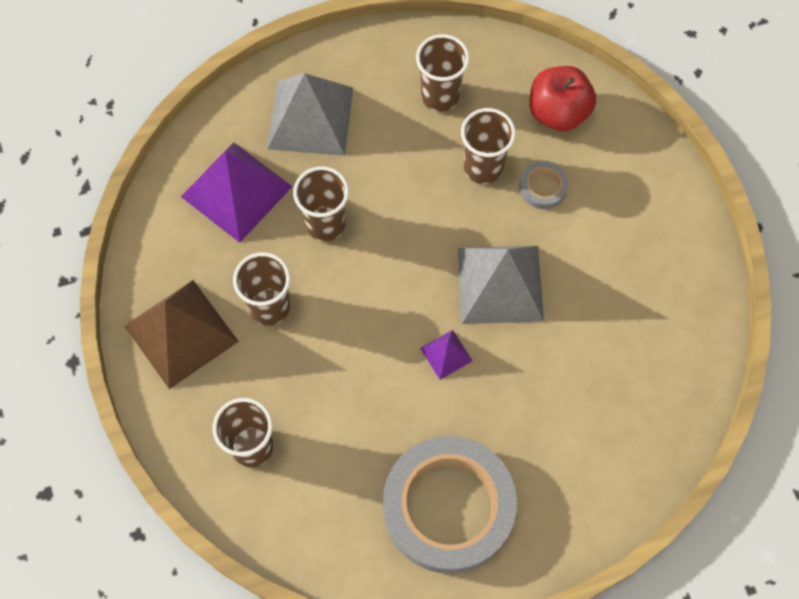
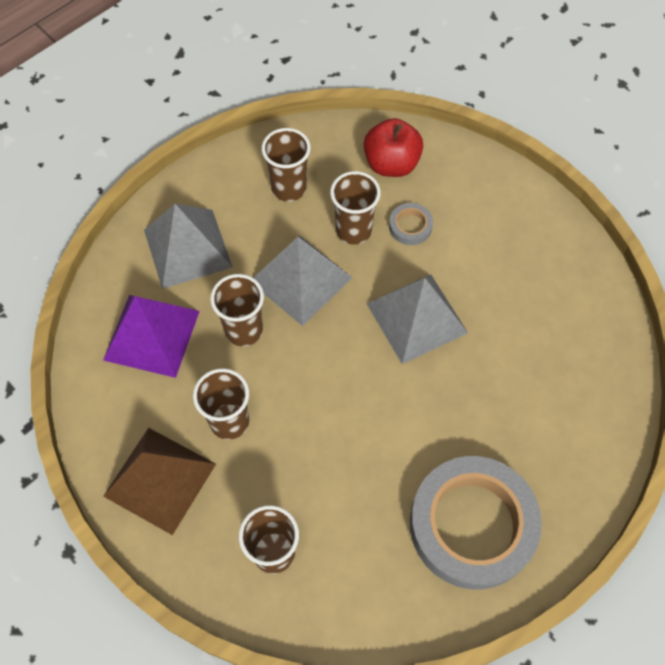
camera: 25 degrees left, 5 degrees down
purple pyramid [420,330,473,380] -> none
none -> grey pyramid [254,235,352,326]

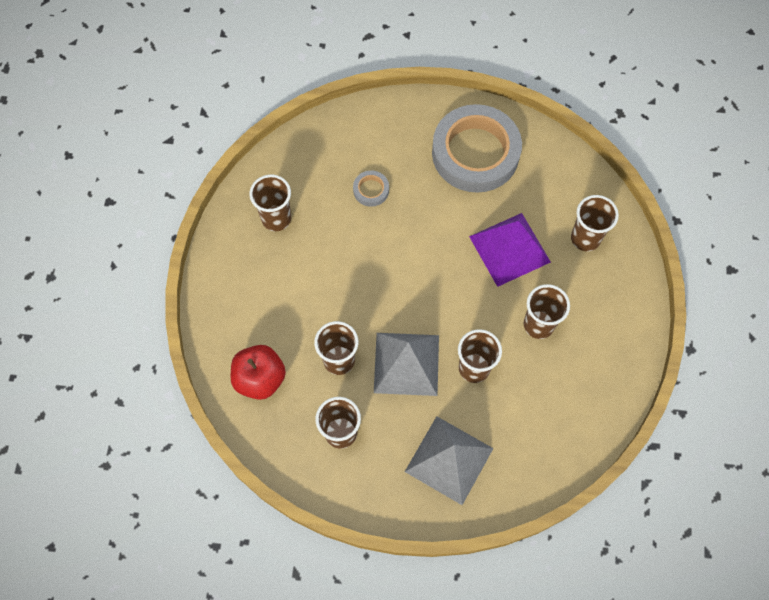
camera: 130 degrees left, 5 degrees up
purple pyramid [103,295,200,378] -> purple pyramid moved to [469,213,551,287]
brown pyramid [103,428,216,535] -> none
grey pyramid [367,274,468,364] -> none
grey tape [389,203,433,245] -> grey tape moved to [353,170,389,207]
none -> brown cup [249,174,291,231]

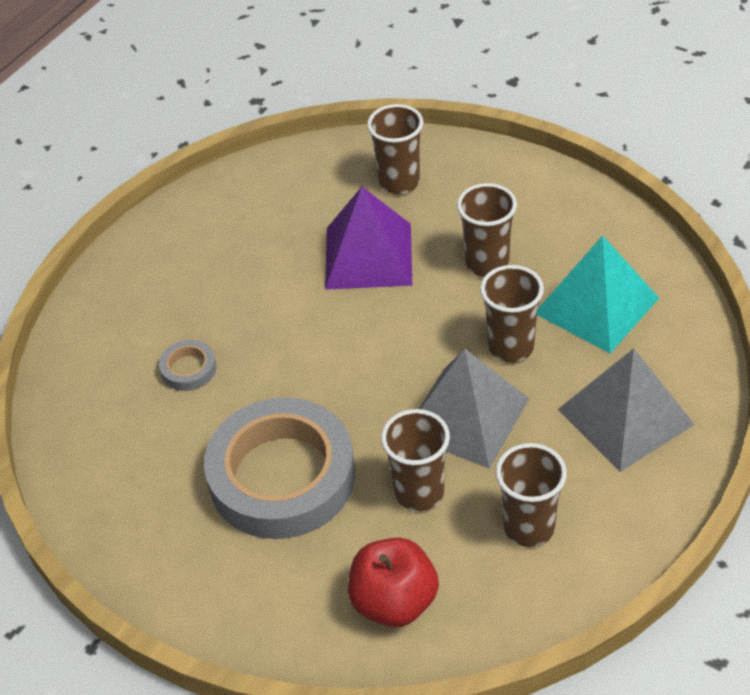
camera: 60 degrees left, 20 degrees down
brown cup [249,174,291,231] -> none
grey tape [432,104,522,193] -> grey tape moved to [204,398,355,539]
none -> turquoise pyramid [537,235,659,354]

